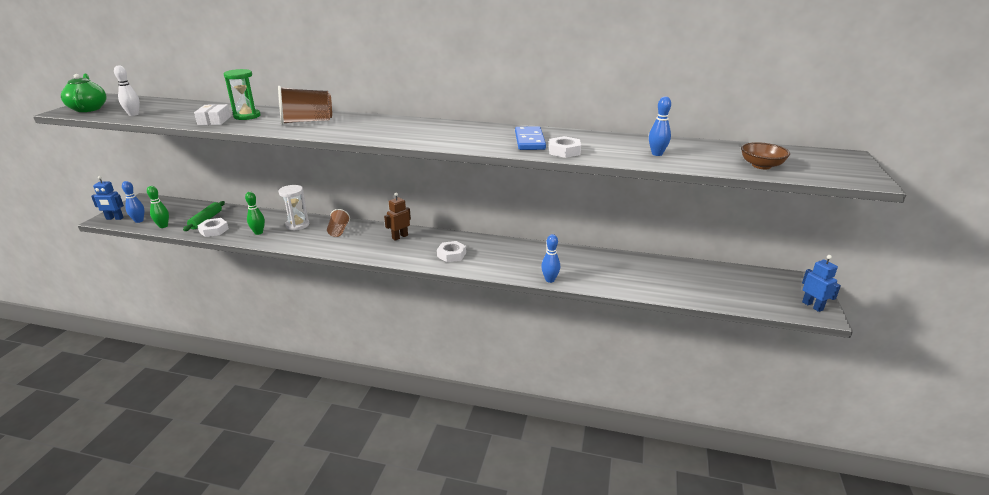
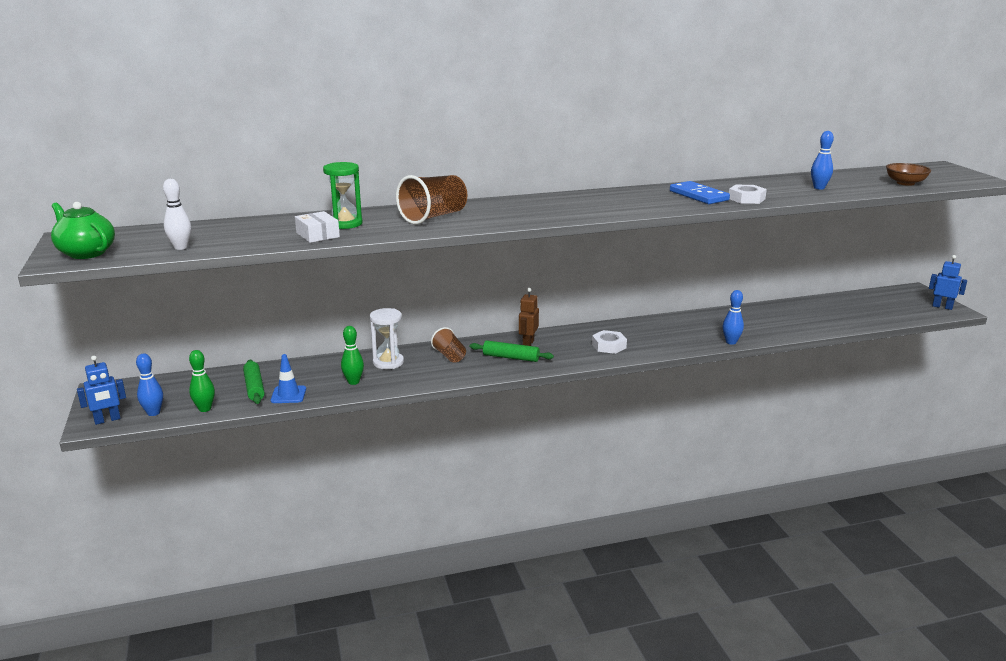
camera: 30 degrees left, 5 degrees down
white nut [197,218,229,237] -> blue traffic cone [271,354,306,403]
none -> green rolling pin [470,340,554,362]

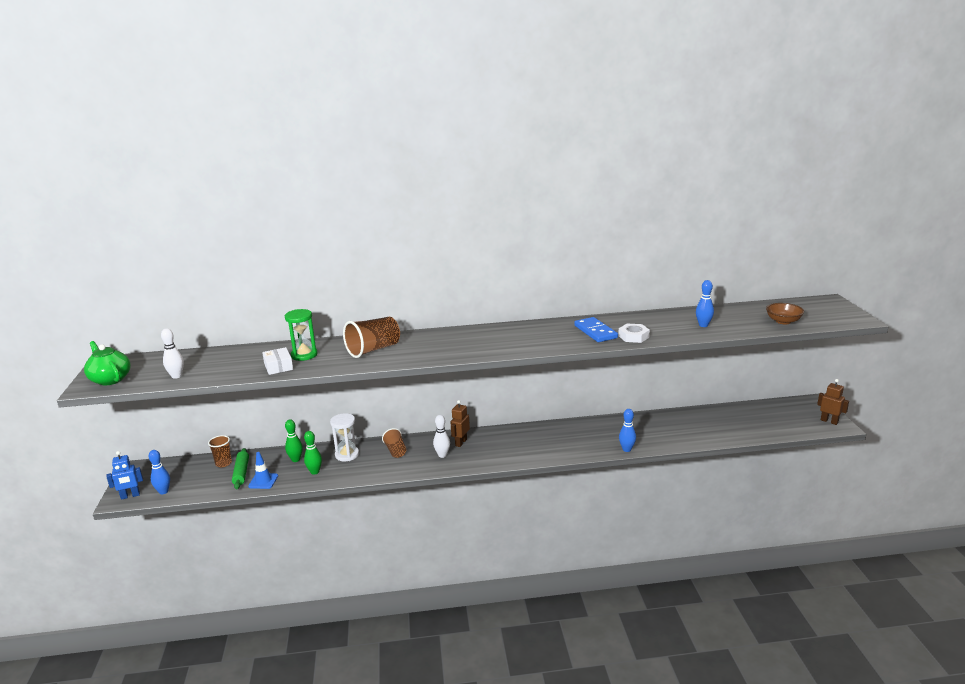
camera: 10 degrees right, 0 degrees up
green bowling pin [189,350,215,412] -> green bowling pin moved to [285,419,303,462]
green rolling pin [470,340,554,362] -> white bowling pin [433,415,450,458]
white nut [592,330,627,354] -> none
blue robot [929,255,967,310] -> brown robot [817,379,849,425]
none -> brown cup [208,435,232,467]

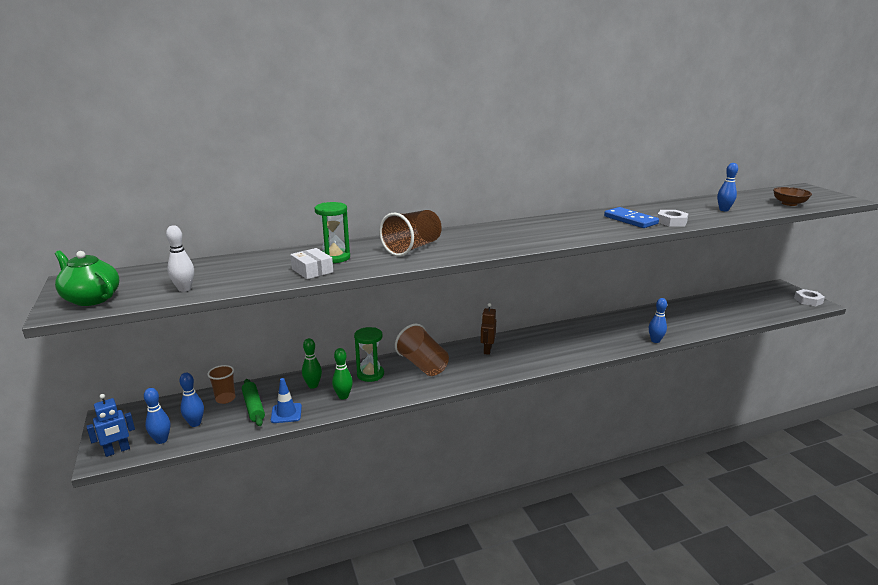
camera: 15 degrees left, 0 degrees up
white hourglass [330,413,359,461] -> green hourglass [354,327,384,382]
brown cup [382,428,406,458] -> brown cup [395,324,449,376], size x1.66
white bowling pin [433,415,450,458] -> none
brown robot [817,379,849,425] -> white nut [794,289,825,306]
none -> blue bowling pin [179,373,204,427]

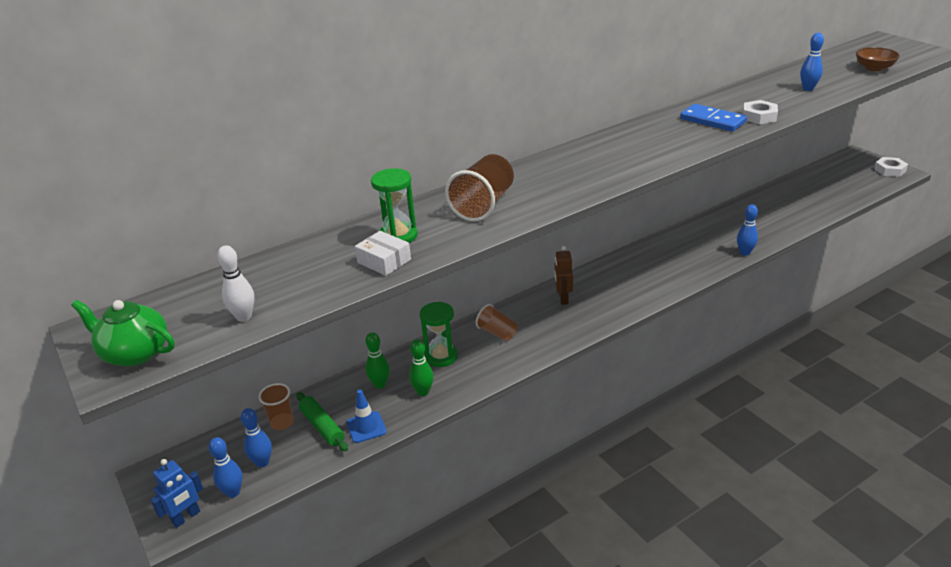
camera: 10 degrees left, 10 degrees up
brown cup [395,324,449,376] -> brown cup [476,304,517,341], size x0.60

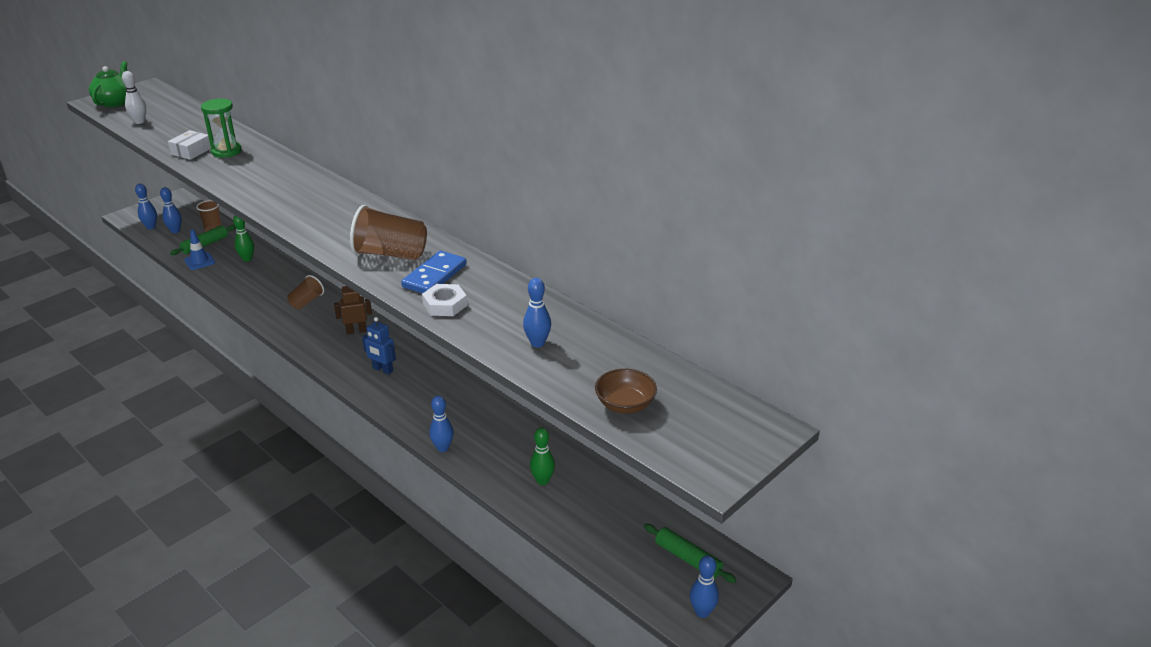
camera: 75 degrees right, 0 degrees up
blue robot [151,459,203,528] -> blue robot moved to [362,317,396,375]
green bowling pin [409,339,434,396] -> green bowling pin moved to [530,427,555,485]
green hourglass [420,302,458,367] -> none
brown cup [445,154,514,222] -> brown cup moved to [350,205,427,260]
white nut [874,157,908,177] -> blue bowling pin [690,555,719,618]
none -> green rolling pin [644,524,736,583]

